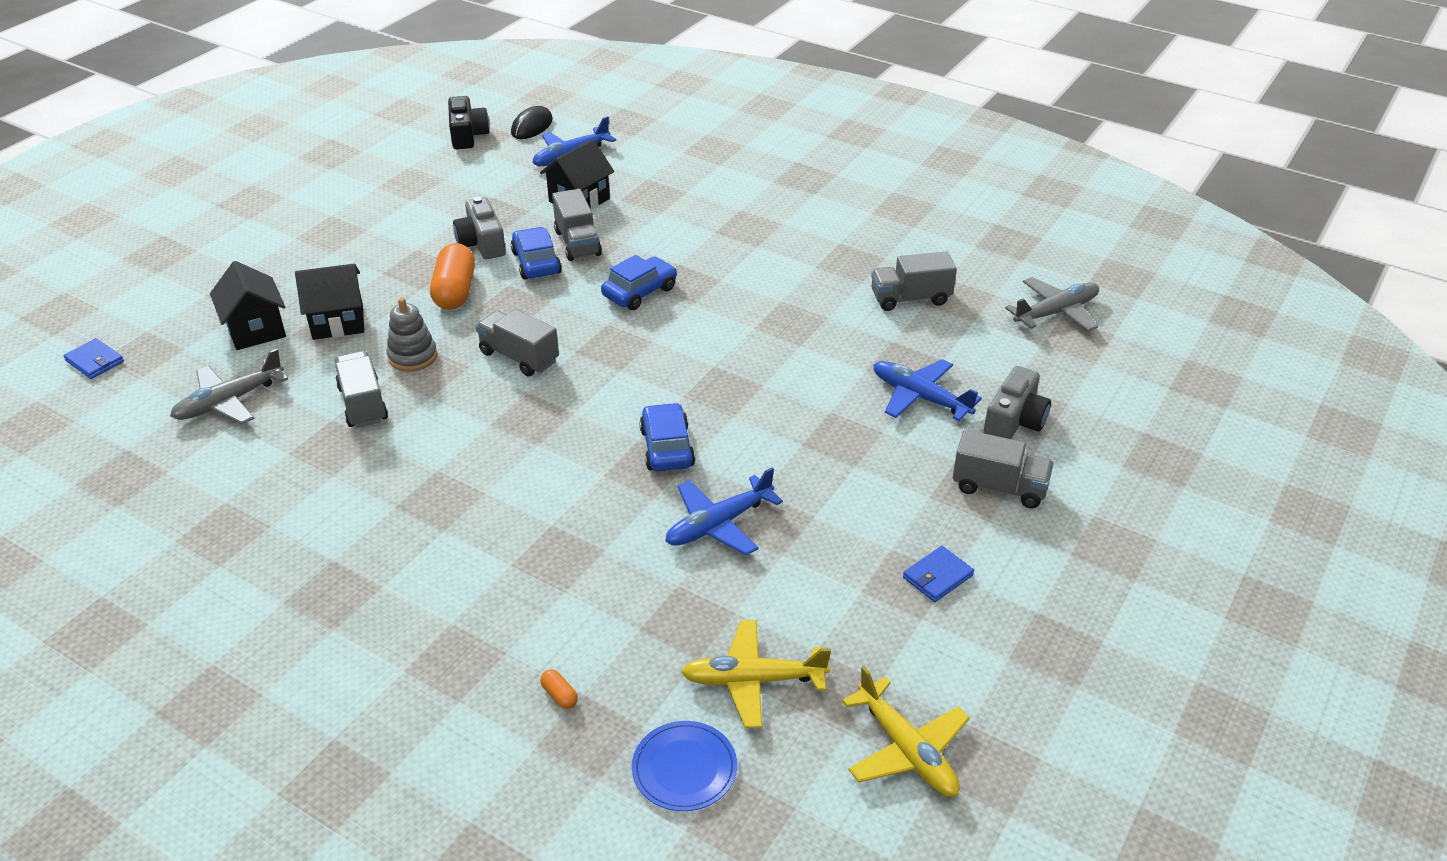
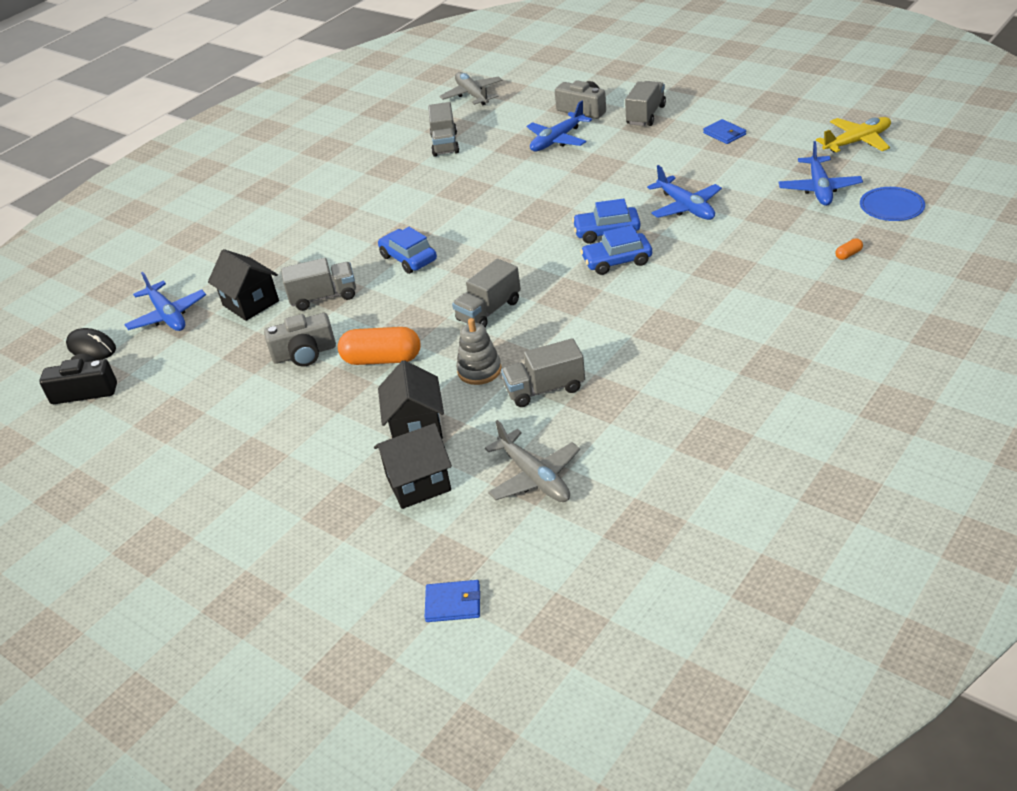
camera: 80 degrees left, 0 degrees up
blue wallet [63,338,124,379] -> blue wallet turned 45 degrees clockwise [425,580,480,622]
blue car [511,227,562,279] -> blue car moved to [580,225,652,275]
yellow plane [681,620,831,728] -> blue plane [779,141,863,206]

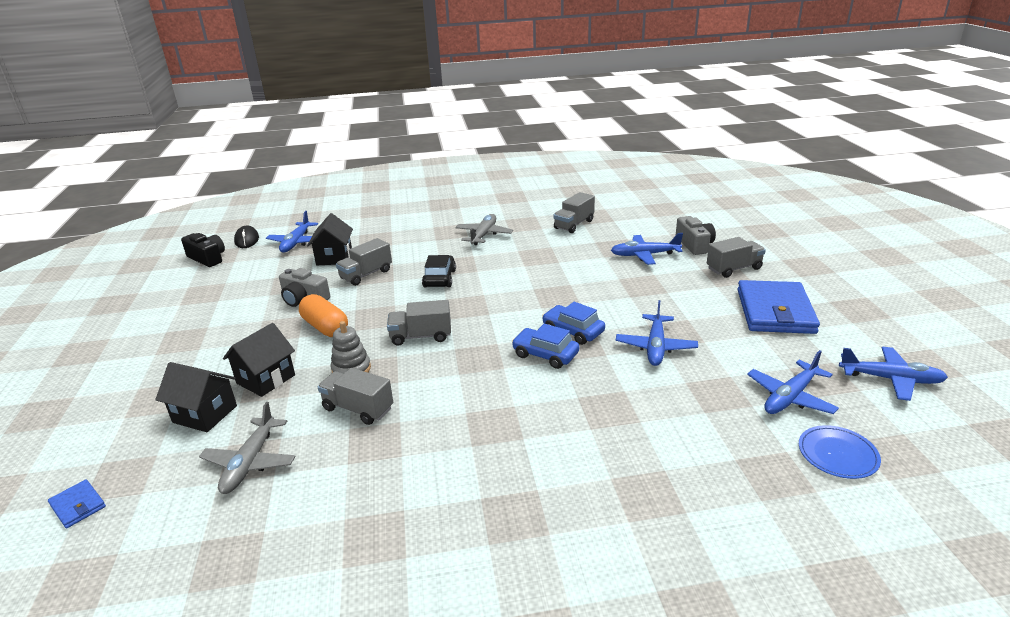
camera: 40 degrees right, 10 degrees down
grey truck [281,258,356,311] -> grey truck turned 105 degrees clockwise [336,238,392,286]
blue car [378,227,437,274] -> black car [422,255,456,287]
grey plane [440,72,503,105] -> grey plane moved to [455,214,513,245]
blue wallet [703,119,746,144] -> blue wallet [737,280,820,334], size x2.32
yellow plane [816,117,891,153] -> blue plane [839,347,948,401]
orange capsule [835,238,863,260] -> none

